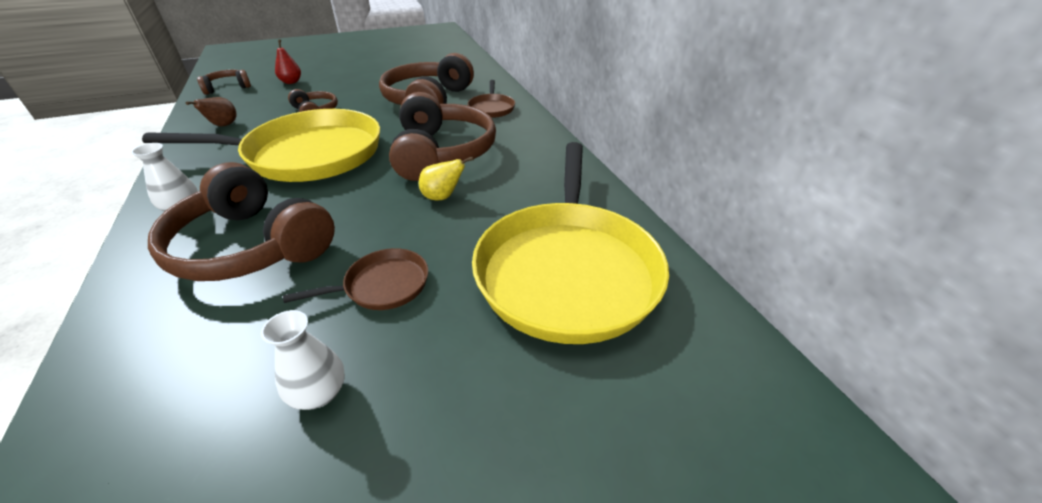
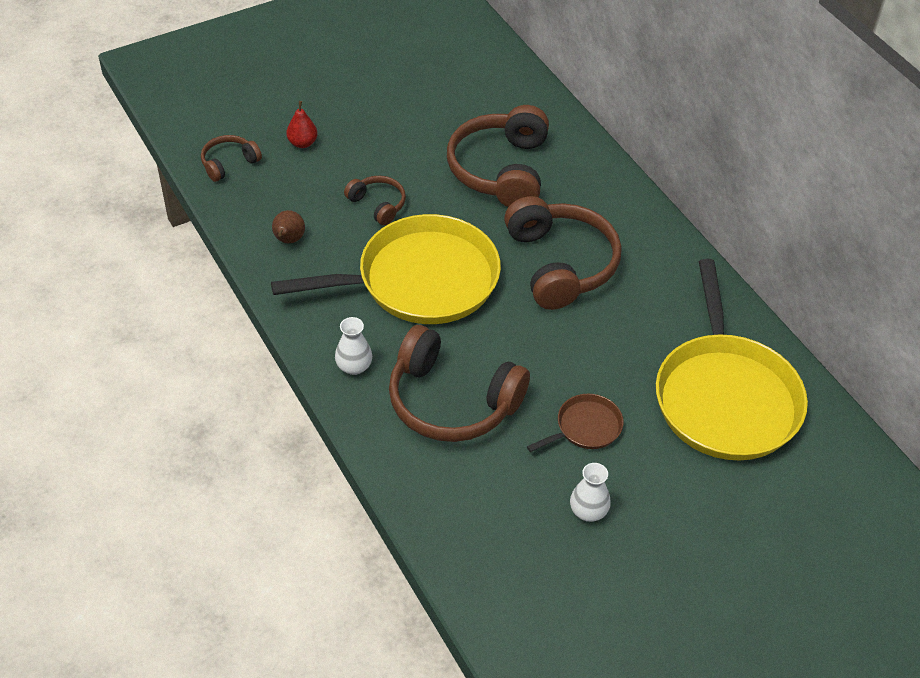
camera: 10 degrees left, 10 degrees up
yellow pear [419,156,474,200] -> none
brown pan [468,80,515,118] -> none

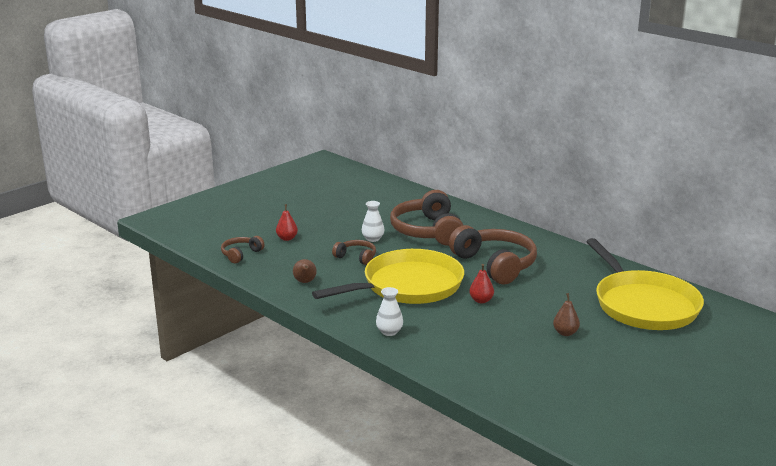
camera: 15 degrees left, 25 degrees down
brown headphones [389,325,530,442] -> none
brown pan [527,394,624,452] -> brown pear [553,293,580,336]
white vase [570,463,611,522] -> white vase moved to [362,201,384,242]
none -> red pear [469,264,494,303]

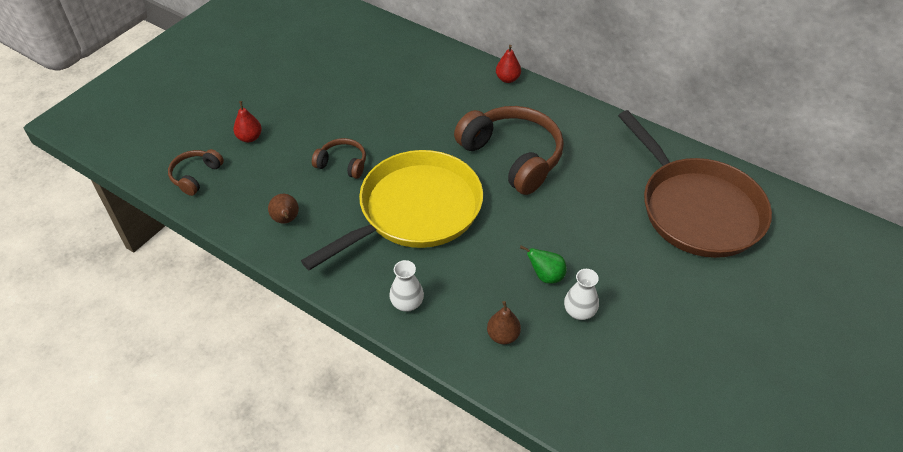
camera: 10 degrees left, 25 degrees up
white vase [362,201,384,242] -> white vase moved to [564,269,599,320]
brown headphones [390,190,463,246] -> none
red pear [469,264,494,303] -> red pear moved to [496,45,521,83]
brown pear [553,293,580,336] -> brown pear moved to [487,301,521,344]
yellow pan [586,238,704,330] -> brown pan [618,110,772,258]
none -> green pear [520,245,567,284]

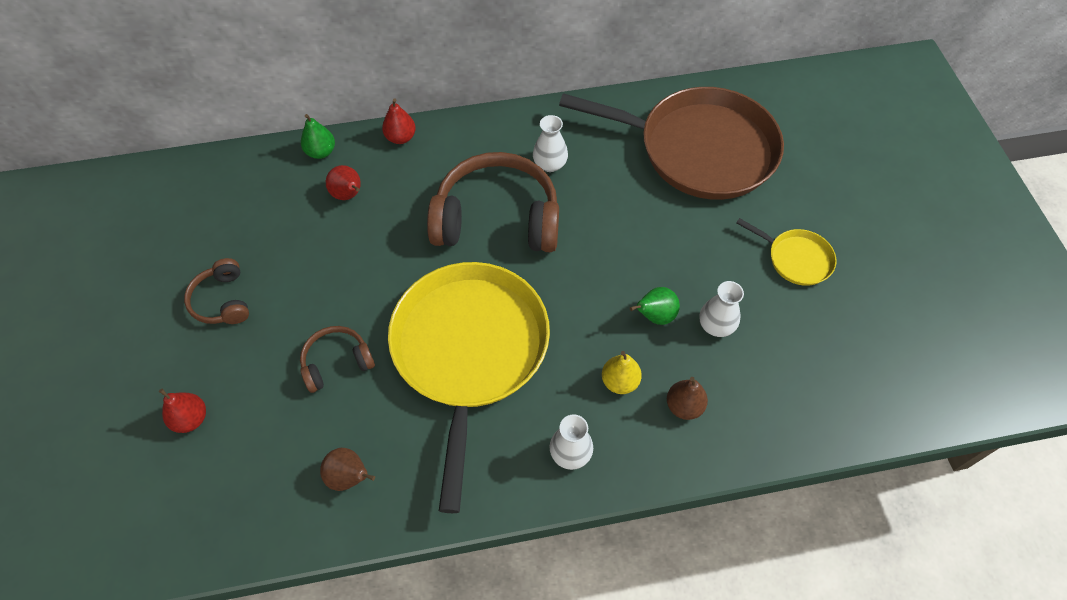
camera: 45 degrees left, 10 degrees up
brown headphones [168,149,224,196] -> brown headphones moved to [184,258,249,324]
none -> green pear [301,114,335,159]
none -> red pear [326,165,361,200]
none -> white vase [533,115,568,172]
none -> yellow pear [602,351,642,394]
none -> yellow pan [737,218,837,286]

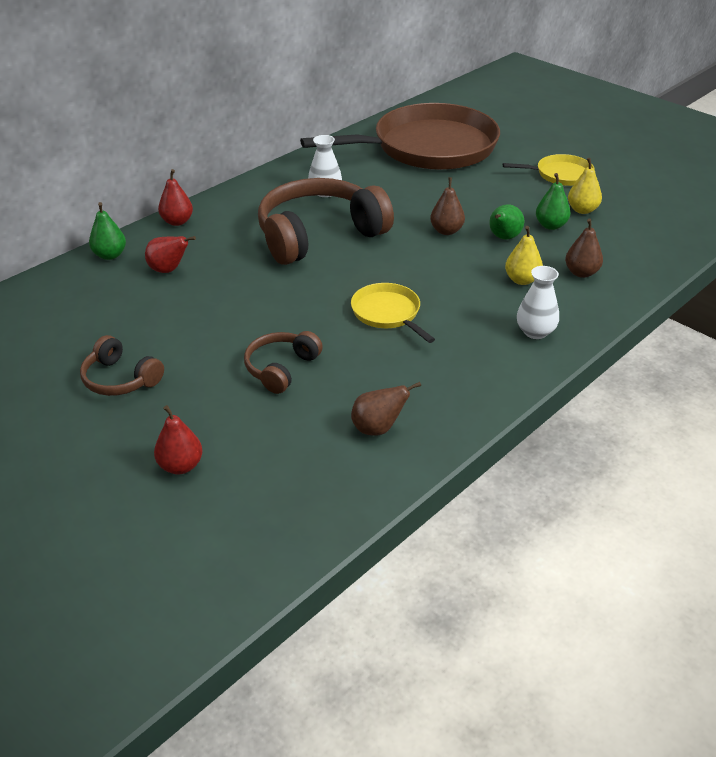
camera: 35 degrees left, 20 degrees down
yellow pan [388,262,550,513] -> yellow pan [351,283,435,343], size x0.43
white vase [699,281,744,337] -> green pear [536,173,570,230]
none -> brown pear [430,177,465,235]
none -> yellow pear [568,158,602,214]

